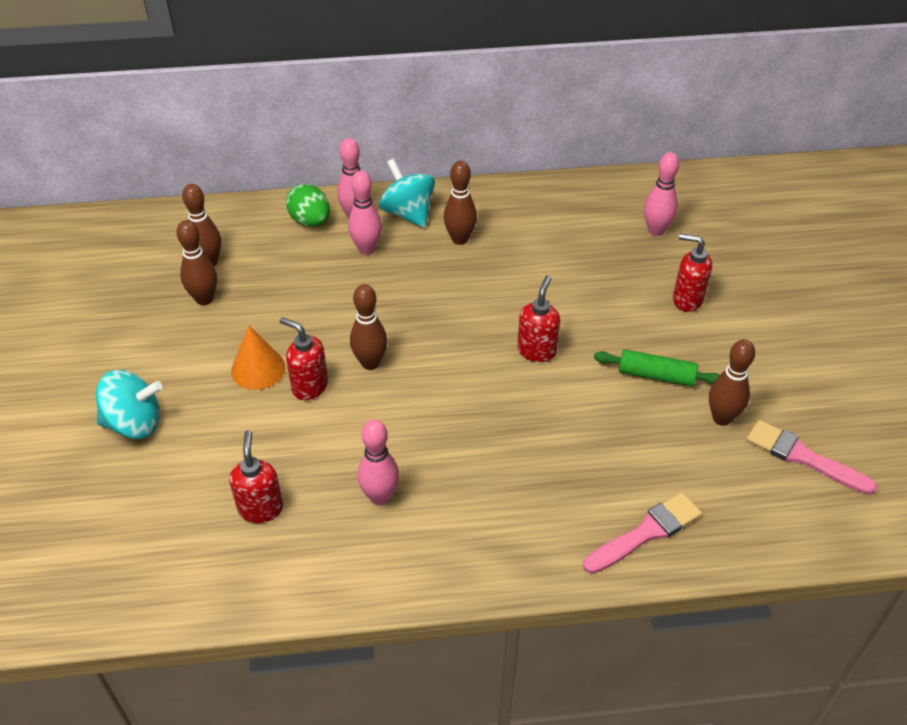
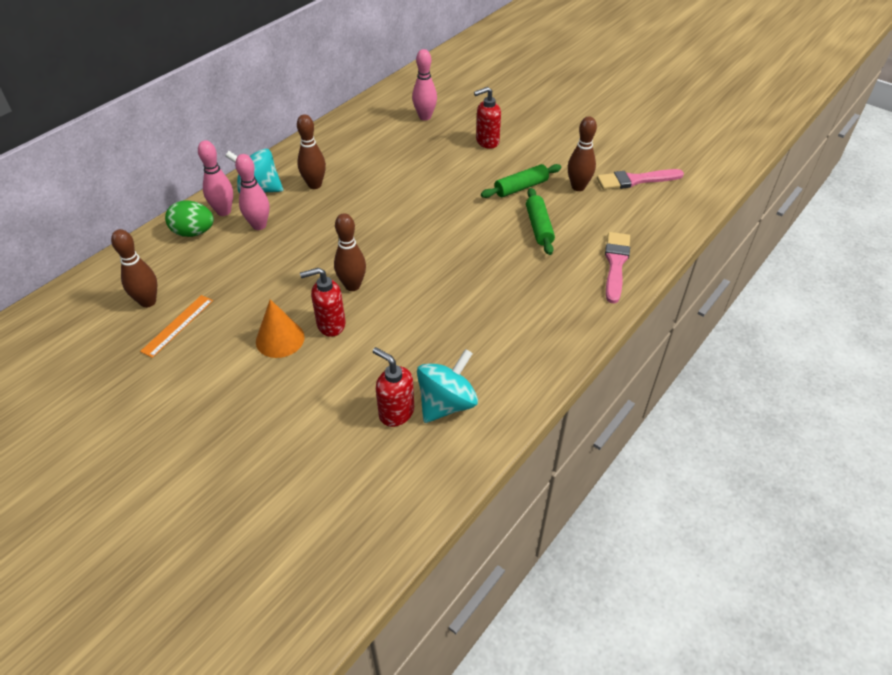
camera: 45 degrees left, 0 degrees up
turquoise spinning top [96,370,162,439] -> turquoise spinning top moved to [417,349,478,423]
brown bowling pin [177,220,217,305] -> orange ruler [140,295,213,358]
pink bowling pin [357,419,400,506] -> none
red soap dispenser [517,276,560,362] -> none
none -> green rolling pin [526,188,555,255]

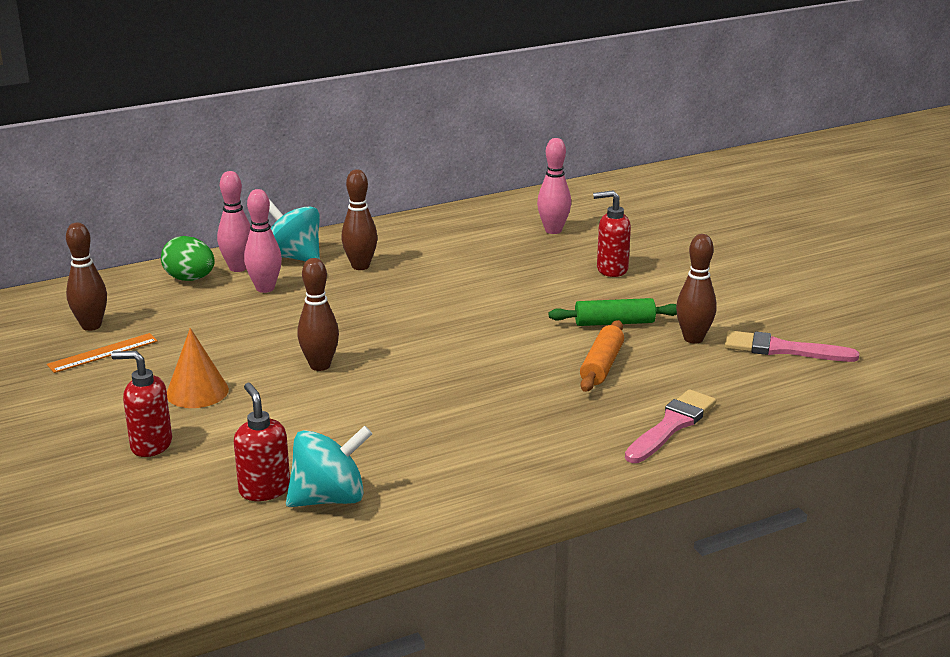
camera: 25 degrees right, 20 degrees down
red soap dispenser [300,268,346,337] -> red soap dispenser moved to [111,351,172,457]
green rolling pin [526,188,555,255] -> orange rolling pin [580,320,624,392]

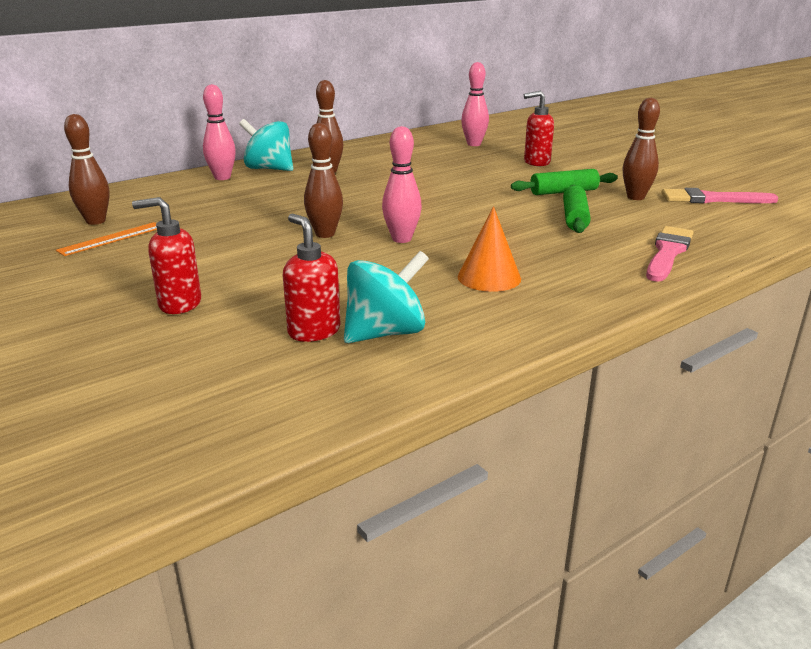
camera: 10 degrees left, 0 degrees up
green egg [161,236,215,281] -> none
orange cone [167,328,229,408] -> orange cone moved to [458,206,521,292]
pink bowling pin [244,189,282,293] -> pink bowling pin moved to [382,126,422,243]
orange rolling pin [580,320,624,392] -> green rolling pin [563,185,591,233]

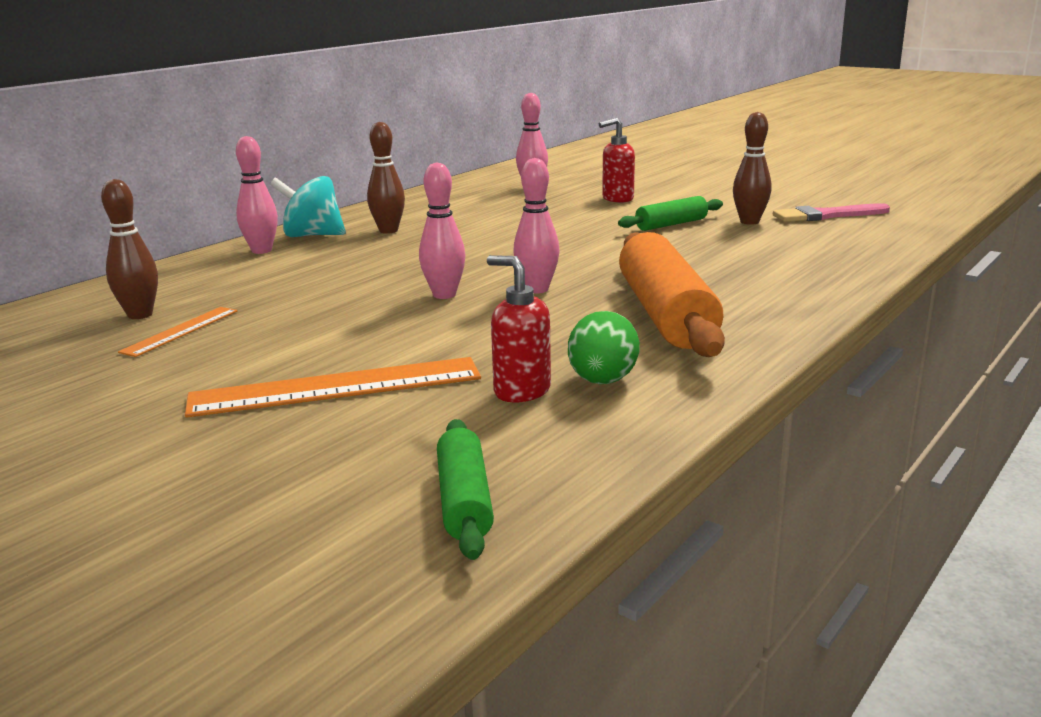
camera: 15 degrees left, 5 degrees down
red soap dispenser [132,197,201,314] -> orange ruler [185,357,481,418]
brown bowling pin [304,123,343,238] -> pink bowling pin [419,162,466,299]
turquoise spinning top [344,251,429,343] -> green egg [568,311,640,384]
orange cone [458,206,521,292] -> orange rolling pin [619,232,725,357]
green rolling pin [563,185,591,233] -> green rolling pin moved to [437,419,494,560]
pink brush [646,226,694,282] -> none

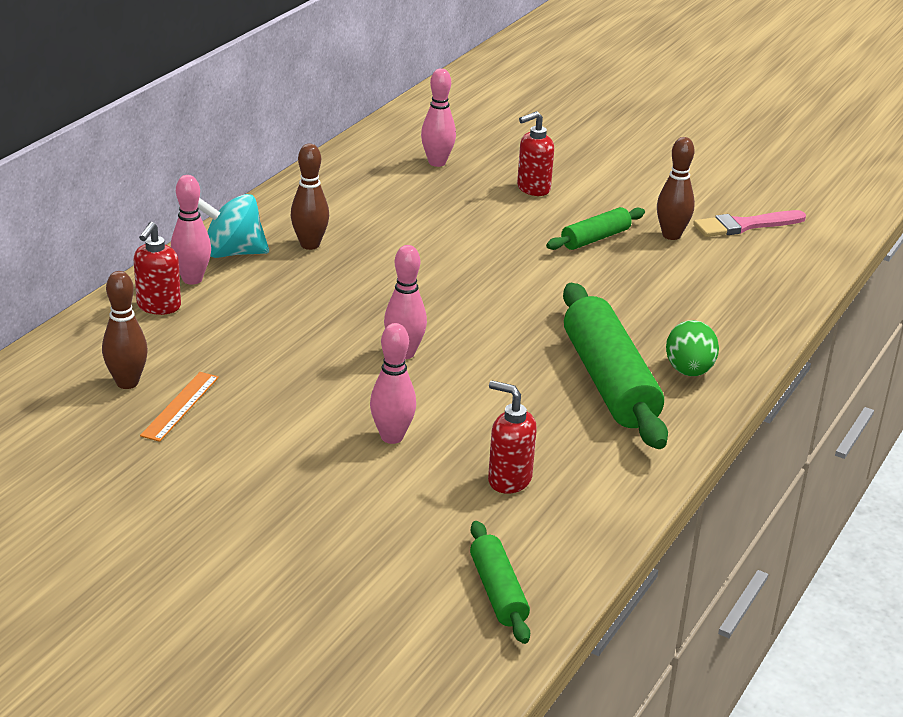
camera: 10 degrees left, 10 degrees up
orange ruler [185,357,481,418] -> none
pink bowling pin [513,158,560,293] -> pink bowling pin moved to [370,323,416,444]
green egg [568,311,640,384] -> green egg moved to [666,320,719,376]
orange rolling pin [619,232,725,357] -> green rolling pin [563,283,668,449]
none -> red soap dispenser [134,222,181,315]

